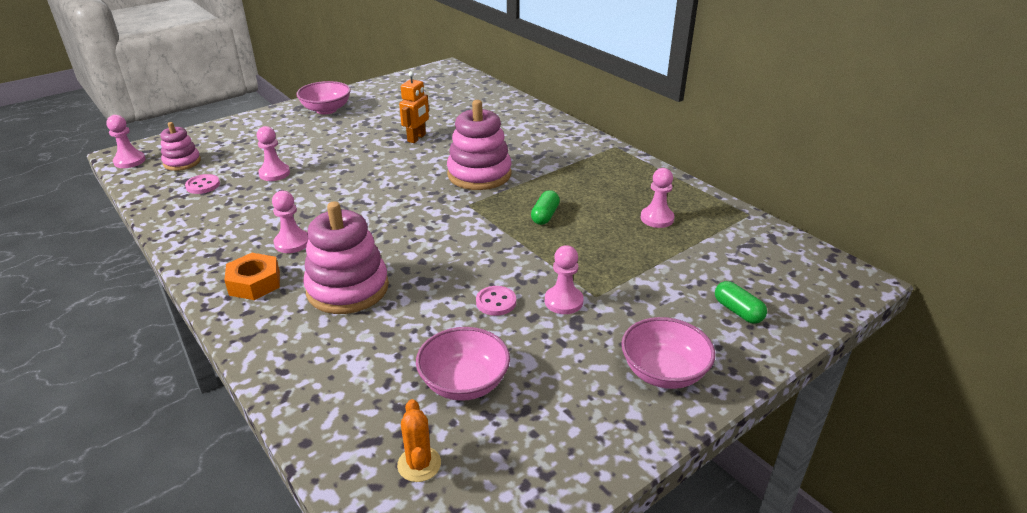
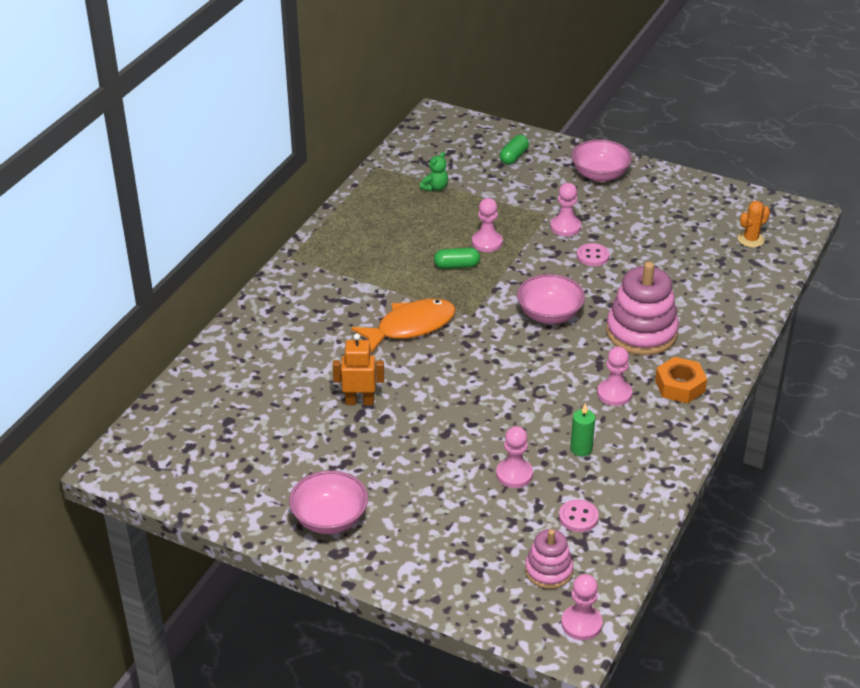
camera: 115 degrees left, 5 degrees up
pink bowl [416,327,510,401] -> pink bowl moved to [517,274,585,324]
pink stacking toy [447,100,512,190] -> orange fish [351,299,456,353]
pink pawn [641,168,674,228] -> pink pawn moved to [472,198,503,252]
none -> green teddy bear [420,152,448,191]
none -> green candle [570,403,595,456]

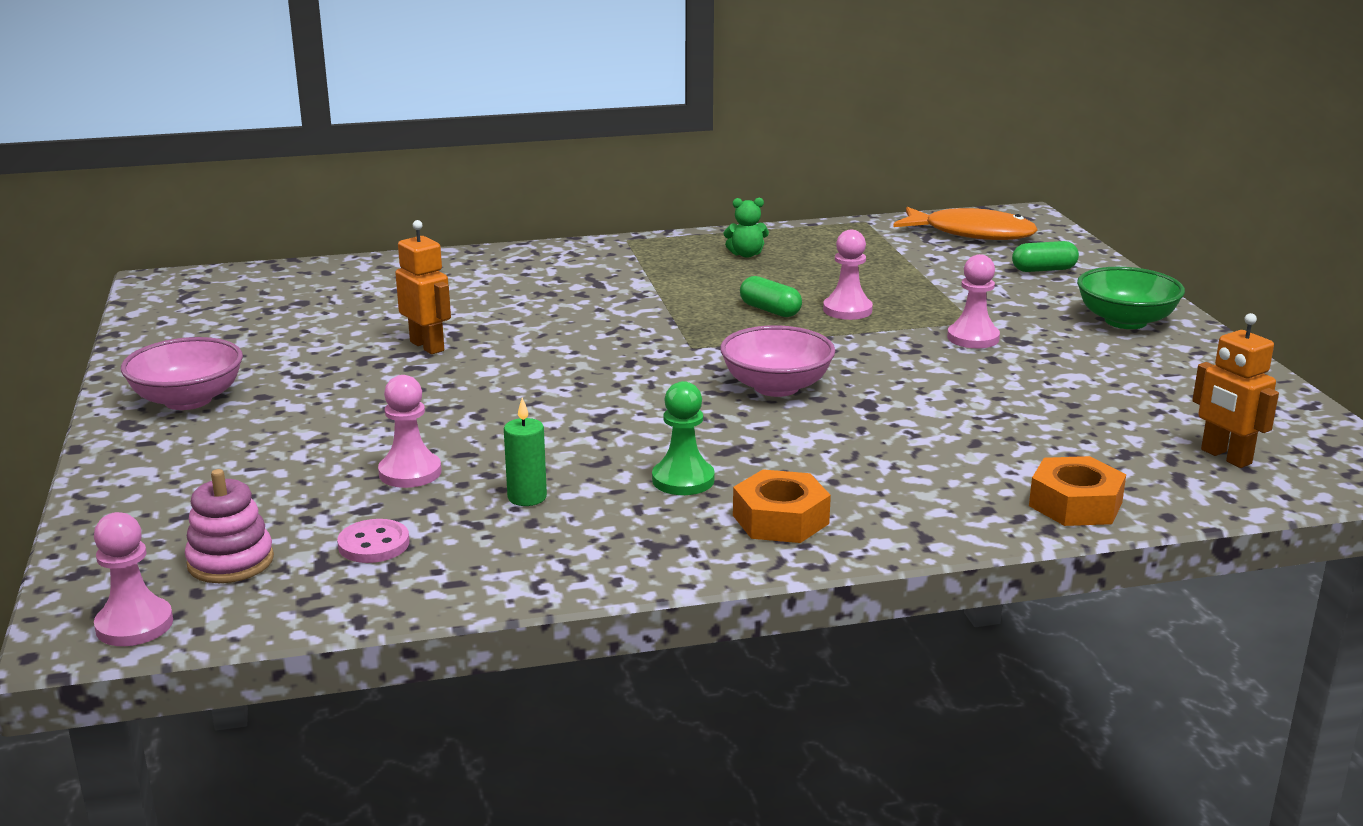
camera: 50 degrees right, 15 degrees down
orange fish [351,299,456,353] -> orange fish moved to [893,207,1038,240]
green teddy bear [420,152,448,191] -> green teddy bear moved to [724,198,769,257]
pink bowl [571,139,632,182] -> green bowl [1077,267,1185,329]
pink button [577,243,609,266] -> none
pink pawn [597,347,632,406] -> green pawn [652,381,715,495]
pink stacking toy [606,261,679,355] -> none
orange cactus [738,201,770,247] -> orange robot [1192,313,1279,468]
none -> orange nut [1029,456,1126,526]

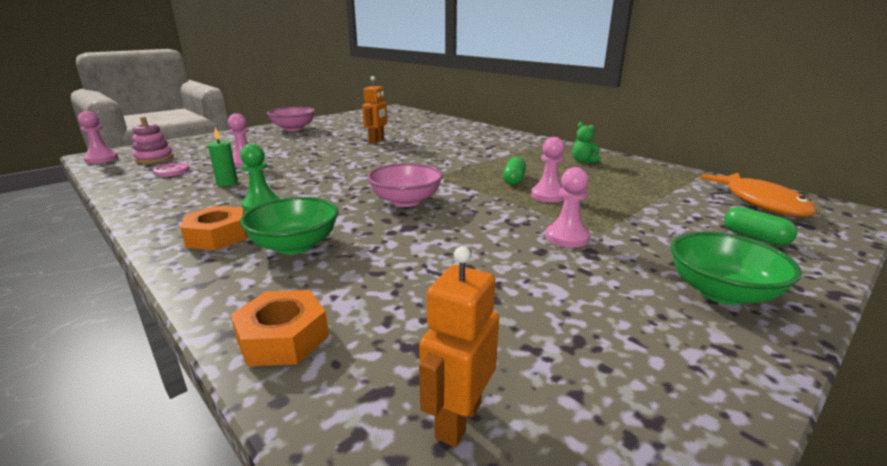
camera: 60 degrees right, 0 degrees up
none -> green bowl [240,197,338,254]

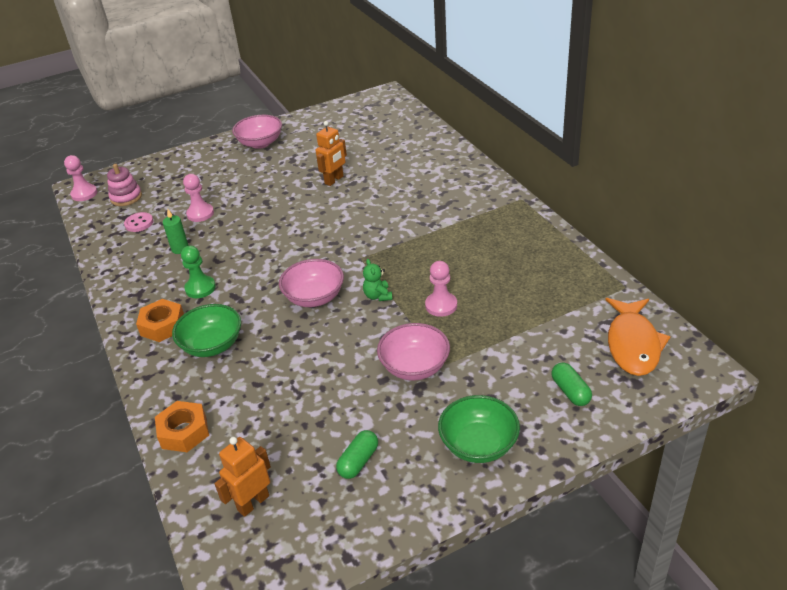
camera: 20 degrees right, 15 degrees up
green capsule [503,157,526,185] -> green capsule moved to [336,430,378,479]
pink pawn [546,167,590,247] -> pink bowl [377,323,450,380]
green teddy bear [573,122,601,163] -> green teddy bear moved to [363,259,392,301]

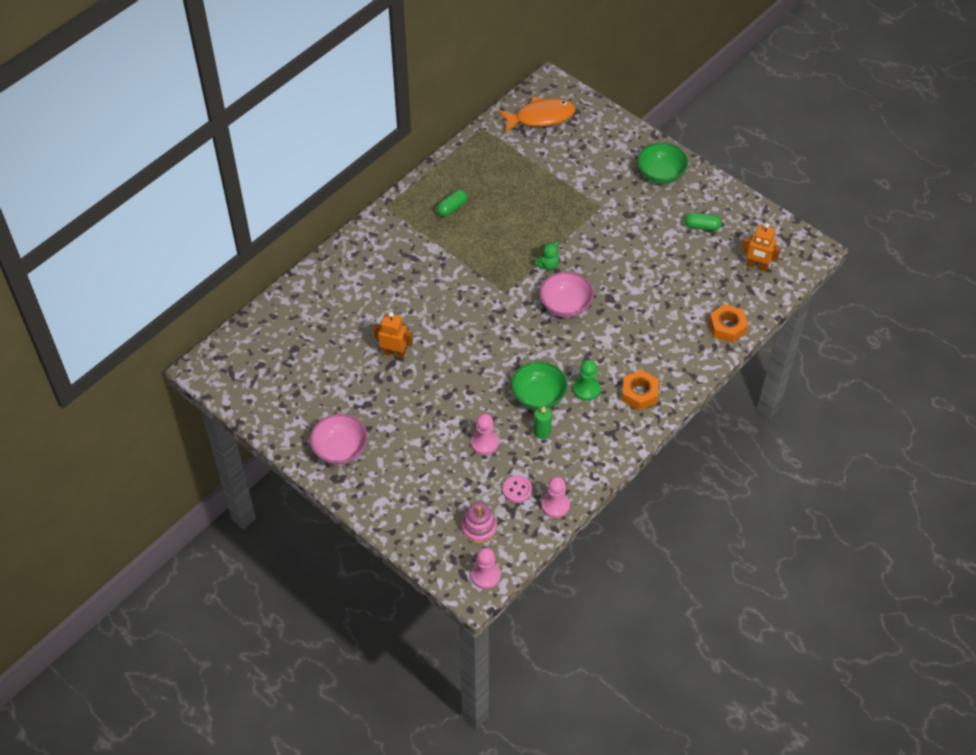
camera: 115 degrees left, 15 degrees up
green bowl [172,304,241,357] -> green bowl moved to [511,361,568,410]
pink bowl [377,323,450,380] -> none
pink pawn [425,261,457,317] -> pink pawn moved to [541,477,570,518]
green capsule [551,362,592,406] -> green capsule moved to [436,190,467,217]

